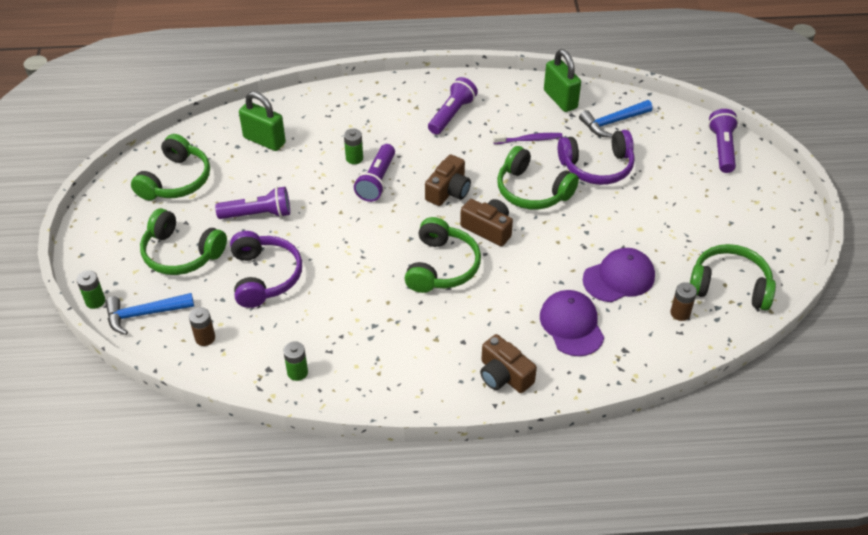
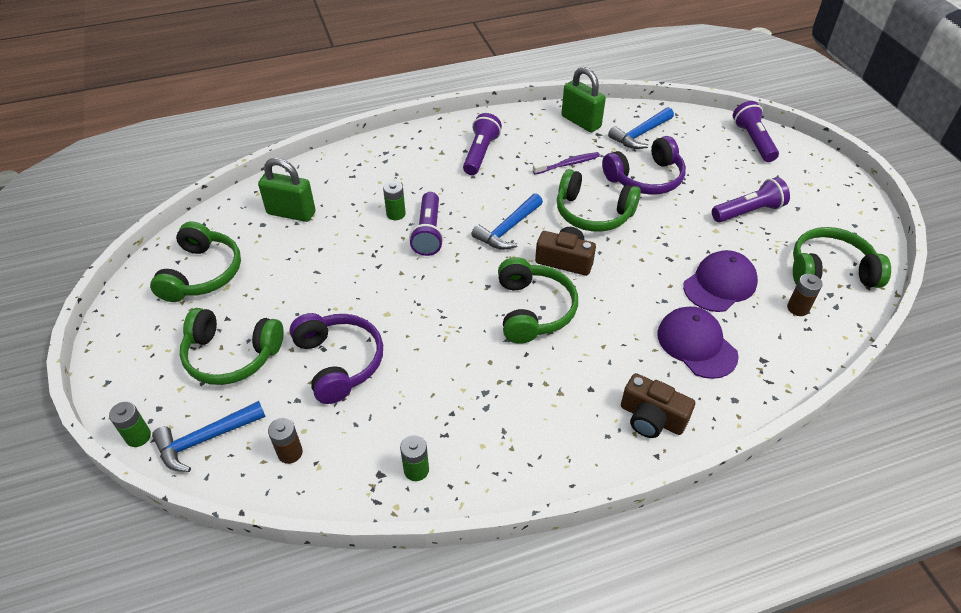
camera: 15 degrees left, 0 degrees up
purple flashlight [215,187,290,219] -> purple flashlight moved to [712,177,790,222]
brown camera [425,154,471,206] -> blue hammer [471,193,543,250]

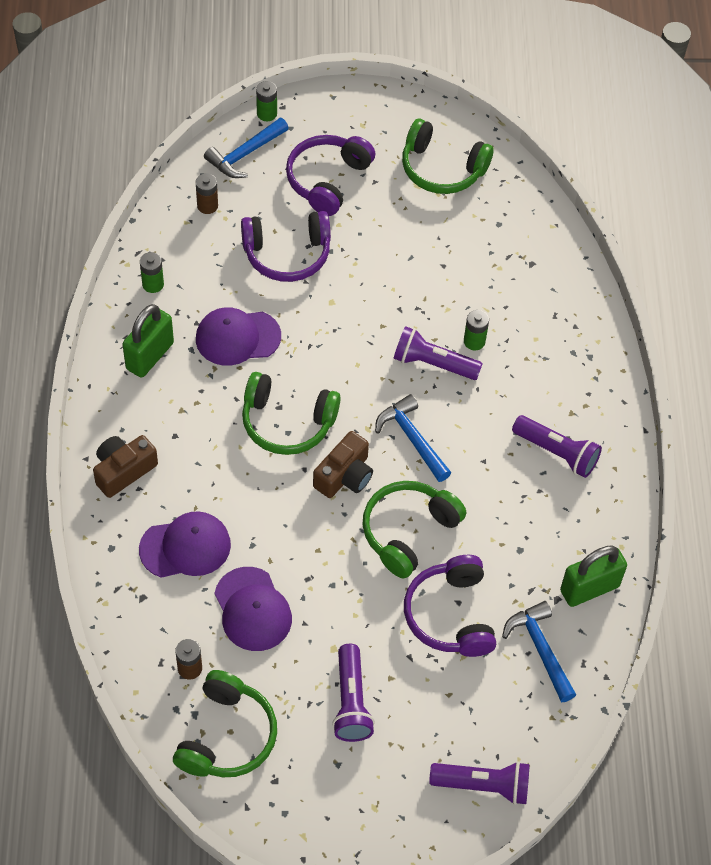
camera: 105 degrees right, 10 degrees up
blue hammer [152,401,266,472] -> blue hammer turned 120 degrees counterclockwise [204,118,289,178]
green headphones [180,308,284,385] -> purple headphones [286,135,375,216]
green padlock [258,158,315,222] -> green padlock moved to [122,304,174,378]
purple toothbrush [533,152,600,175] -> none
none -> purple cap [196,307,281,366]

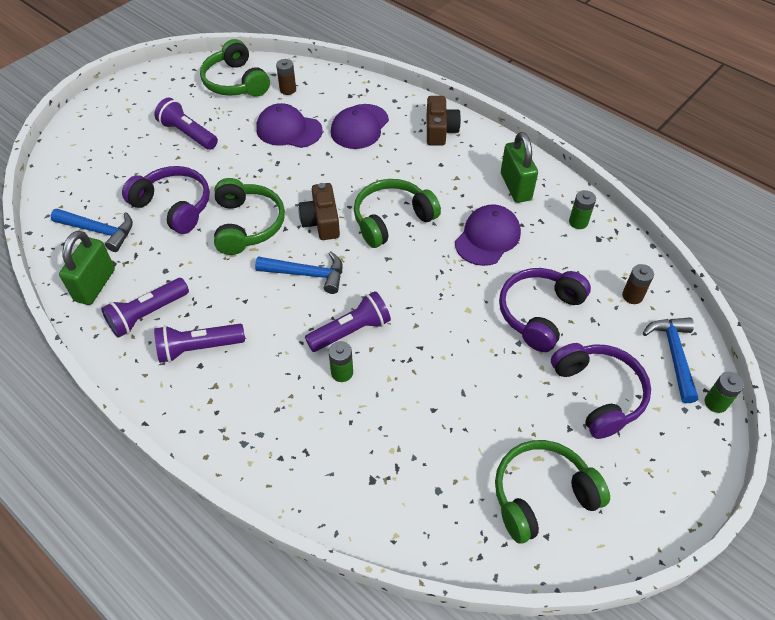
camera: 135 degrees right, 5 degrees down
purple flashlight [429,761,530,805] -> purple flashlight moved to [101,278,189,338]

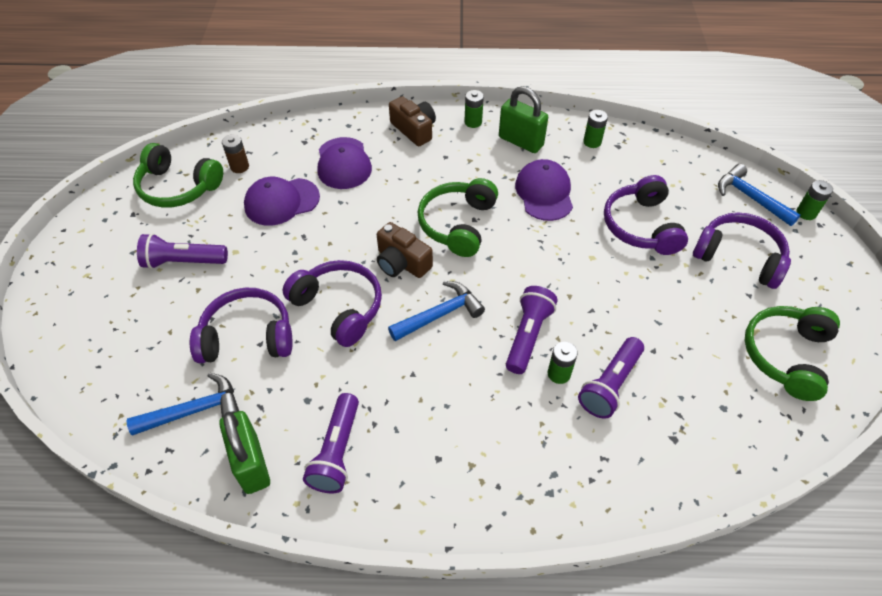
camera: 40 degrees left, 0 degrees up
purple flashlight [154,324,245,363] -> purple flashlight moved to [578,337,644,419]
green headphones [214,178,285,255] -> purple headphones [282,260,382,347]
brown battery [622,264,654,304] -> none
none -> green battery [465,90,484,128]

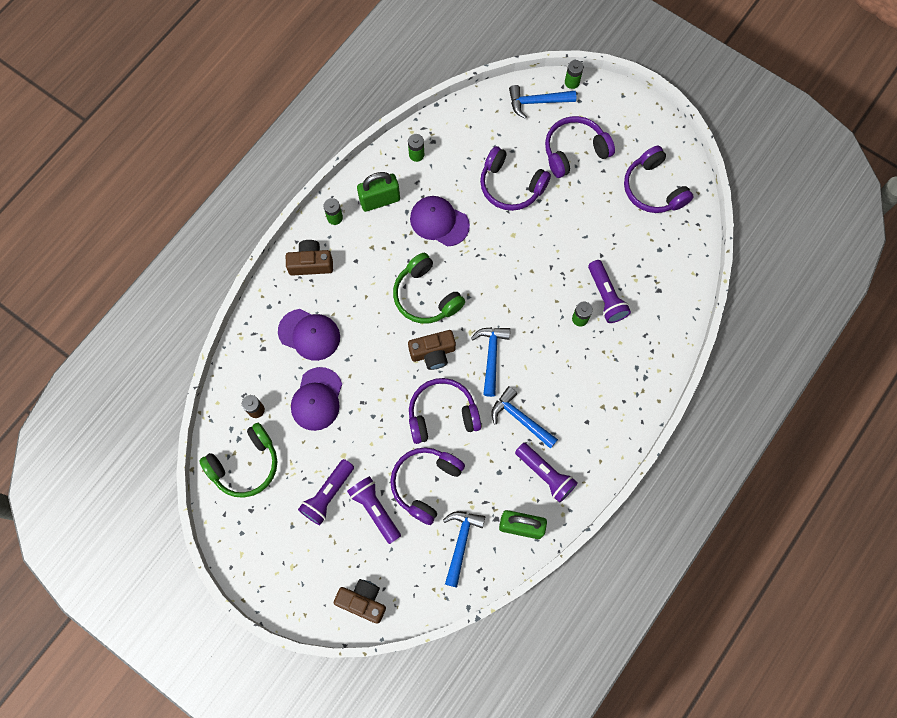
camera: 55 degrees left, 20 degrees up
purple flashlight [506,286,558,374] -> purple flashlight moved to [347,476,401,544]
green headphones [744,306,840,401] -> purple headphones [624,146,693,213]
none -> brown camera [334,579,386,623]
none -> blue hammer [491,386,558,449]

